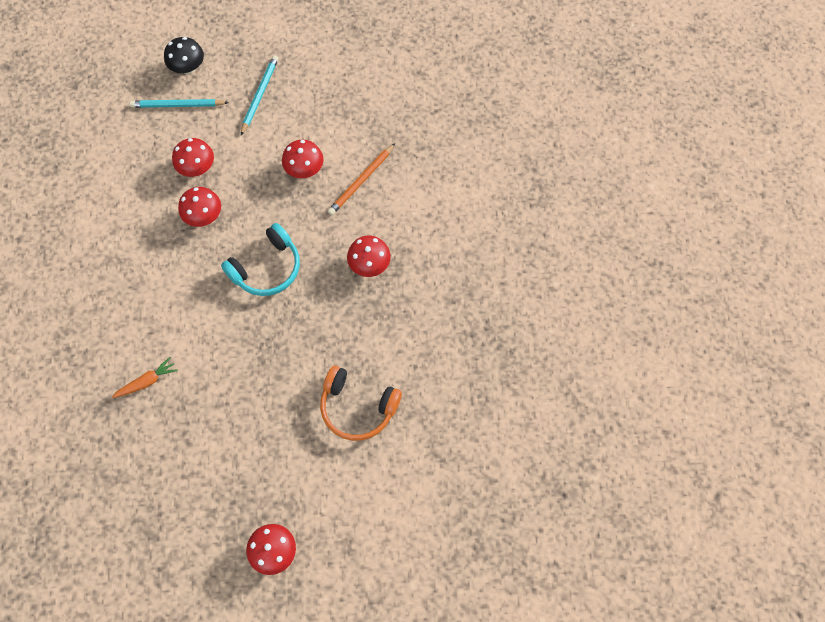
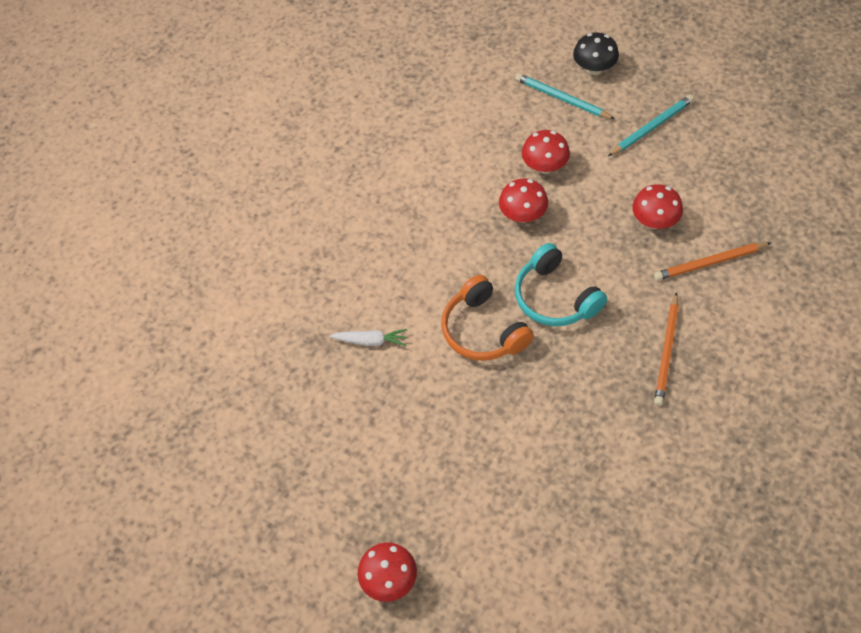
camera: 40 degrees right, 10 degrees down
orange carrot [112,357,178,398] -> white carrot [330,329,407,346]
turquoise headphones [221,223,300,296] -> turquoise headphones turned 60 degrees clockwise [515,243,607,326]
orange headphones [320,365,402,441] -> orange headphones moved to [441,275,534,360]
red mushroom [347,236,391,277] -> orange pencil [654,292,679,406]

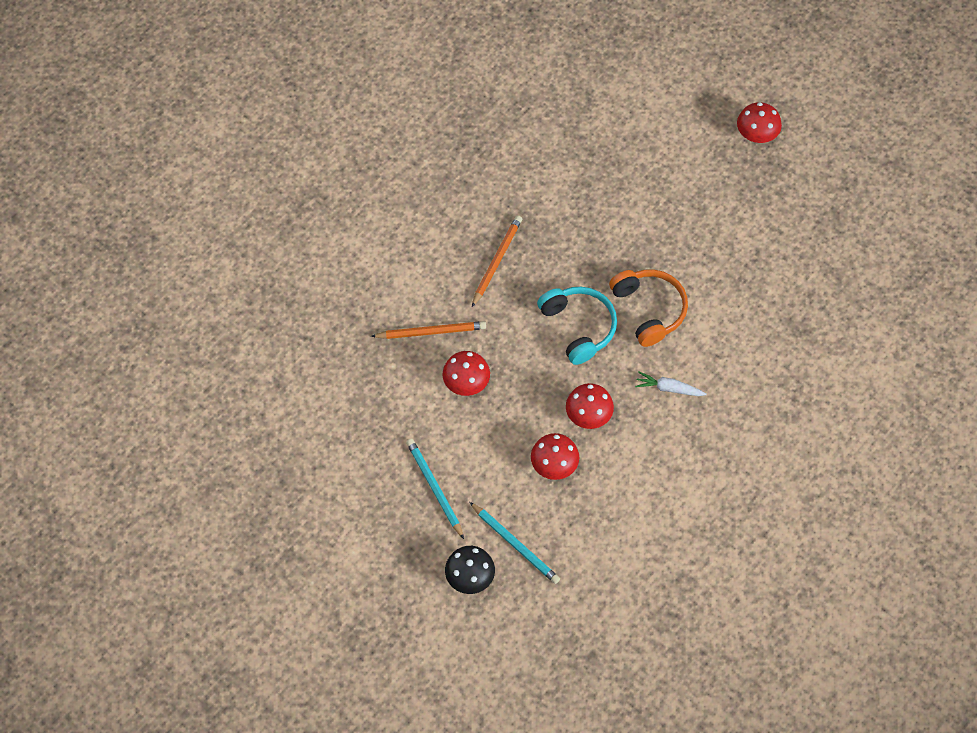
camera: 175 degrees left, 5 degrees up
white carrot [330,329,407,346] -> white carrot moved to [635,371,707,396]
turquoise pencil [608,95,694,156] -> turquoise pencil turned 90 degrees clockwise [406,439,464,539]

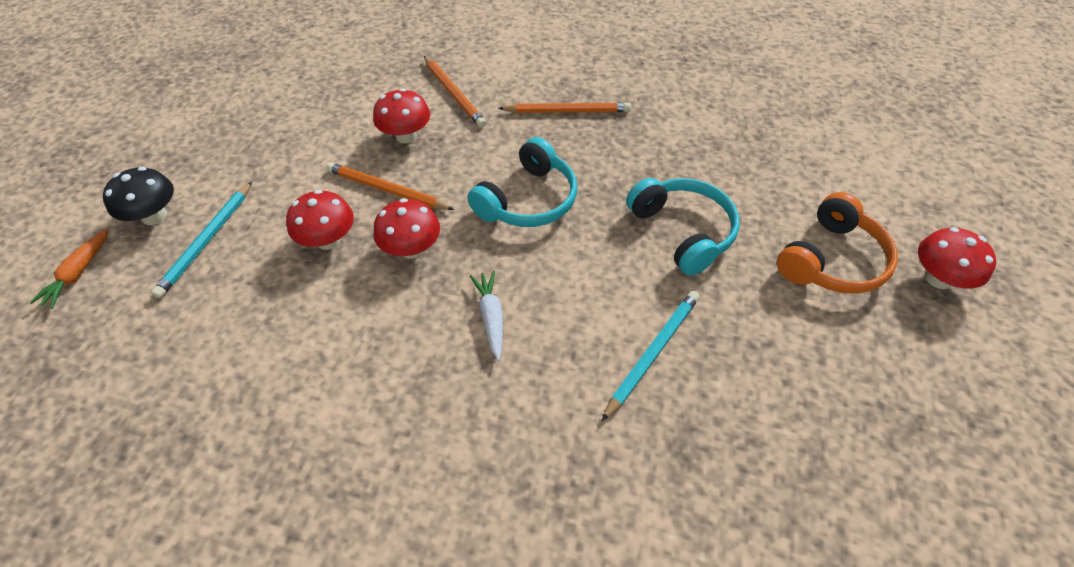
camera: 65 degrees right, 10 degrees down
turquoise pencil [406,439,464,539] -> turquoise pencil moved to [602,291,699,421]
orange headphones [609,269,688,347] -> orange headphones moved to [777,192,898,294]
none -> orange carrot [30,229,108,309]
none -> orange pencil [326,162,455,210]
none -> turquoise headphones [626,178,740,276]

